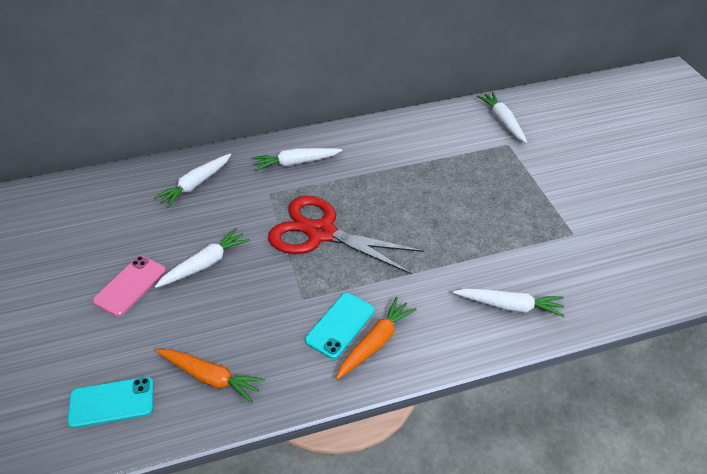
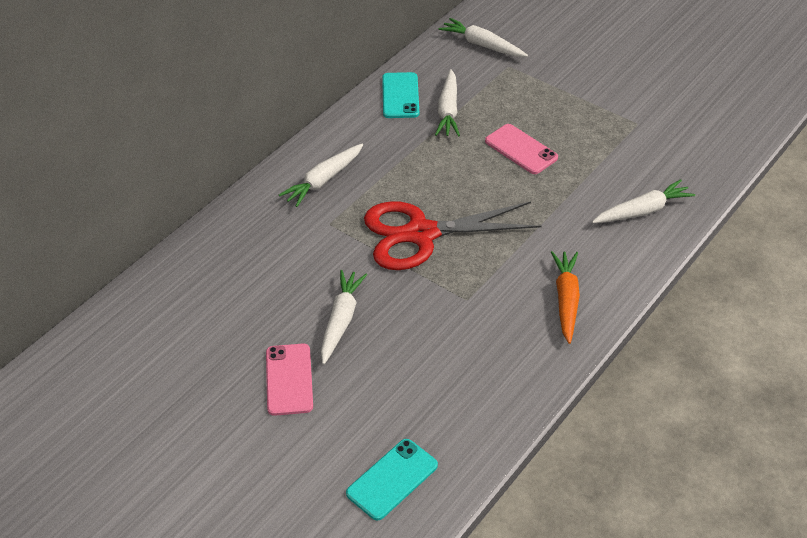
camera: 35 degrees left, 0 degrees up
white carrot [154,154,231,208] -> white carrot moved to [435,69,460,136]
orange carrot [155,349,265,403] -> none
turquoise phone [305,293,375,359] -> turquoise phone moved to [382,72,419,118]
none -> pink phone [485,124,558,174]

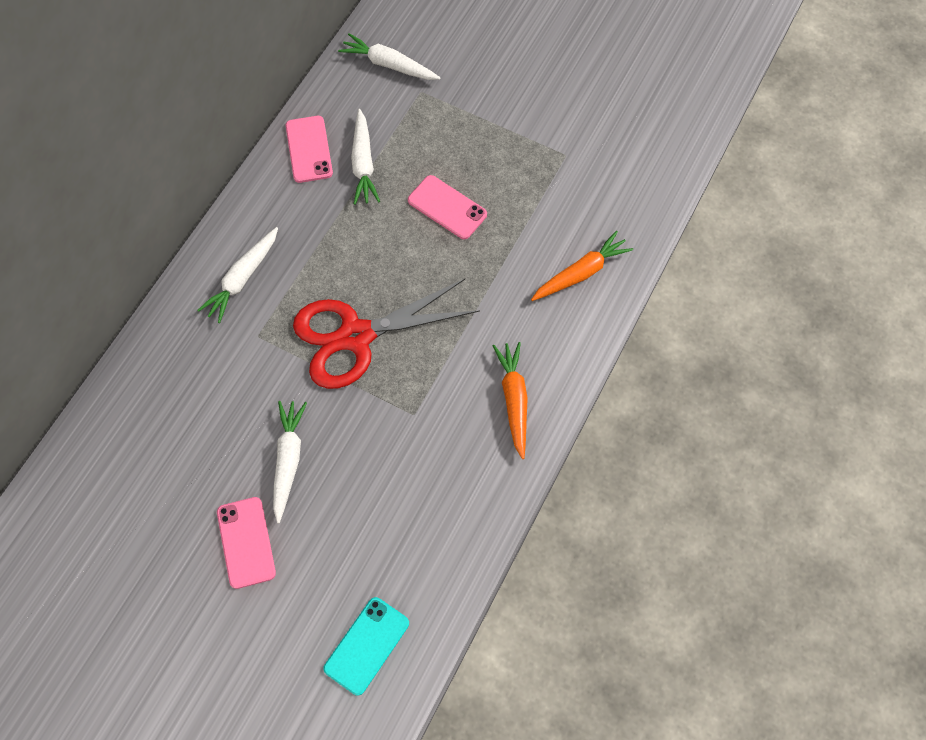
camera: 10 degrees left, 20 degrees up
turquoise phone [382,72,419,118] -> pink phone [286,116,333,183]
white carrot [592,179,695,223] -> orange carrot [531,231,633,301]

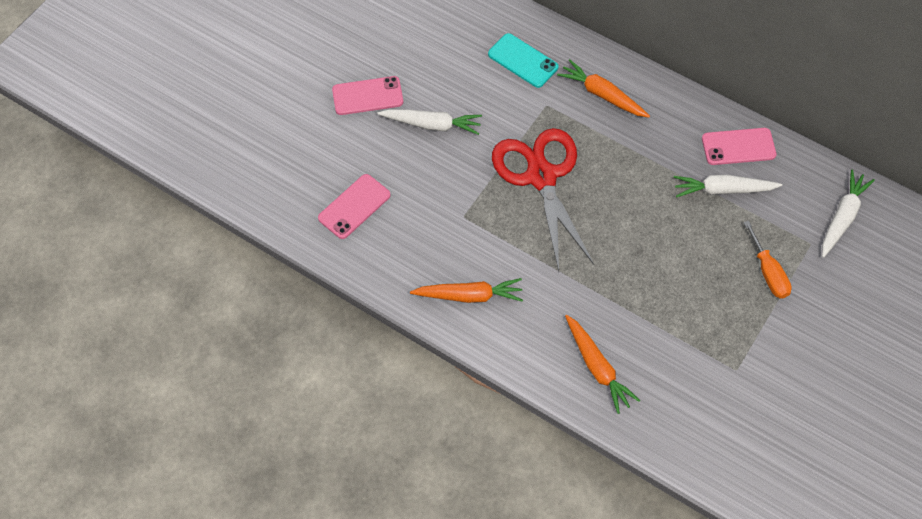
camera: 95 degrees right, 5 degrees down
white carrot [197,227,278,323] -> orange carrot [557,59,650,118]
turquoise phone [323,597,409,696] -> turquoise phone moved to [488,33,558,88]
pink phone [408,175,487,239] -> pink phone moved to [318,174,391,239]
none -> orange screwdriver [743,221,792,299]

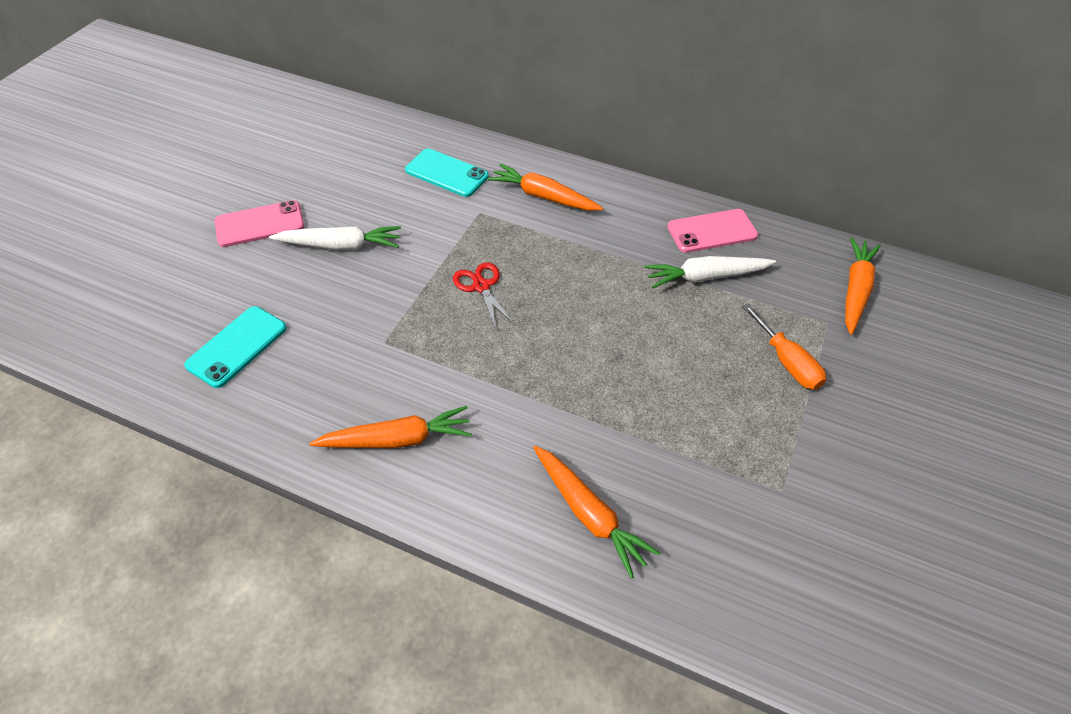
camera: 10 degrees left, 10 degrees down
pink phone [318,174,391,239] -> turquoise phone [184,306,287,388]
red scissors [492,128,594,271] -> red scissors [453,262,515,329], size x0.44
white carrot [822,170,875,258] -> orange carrot [845,237,881,335]

